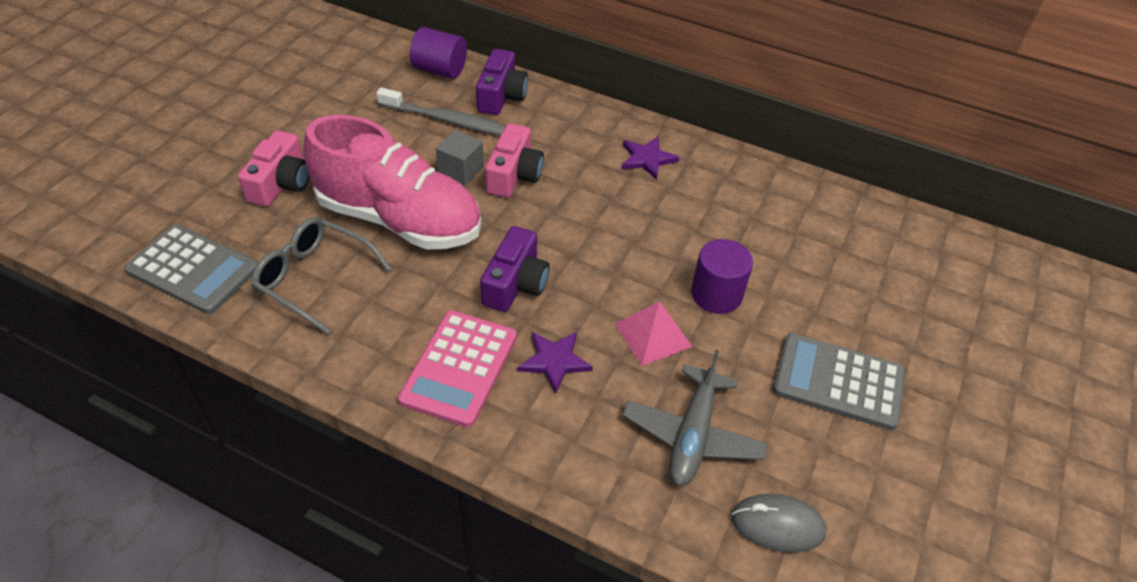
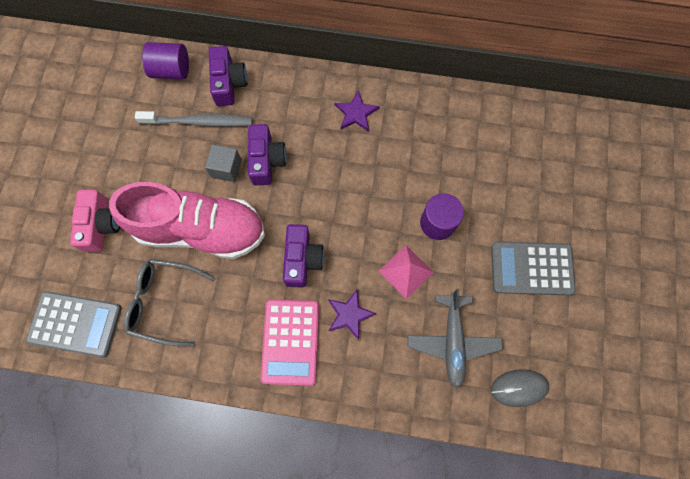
camera: 15 degrees left, 25 degrees up
pink camera [485,123,544,198] -> purple camera [248,124,287,185]

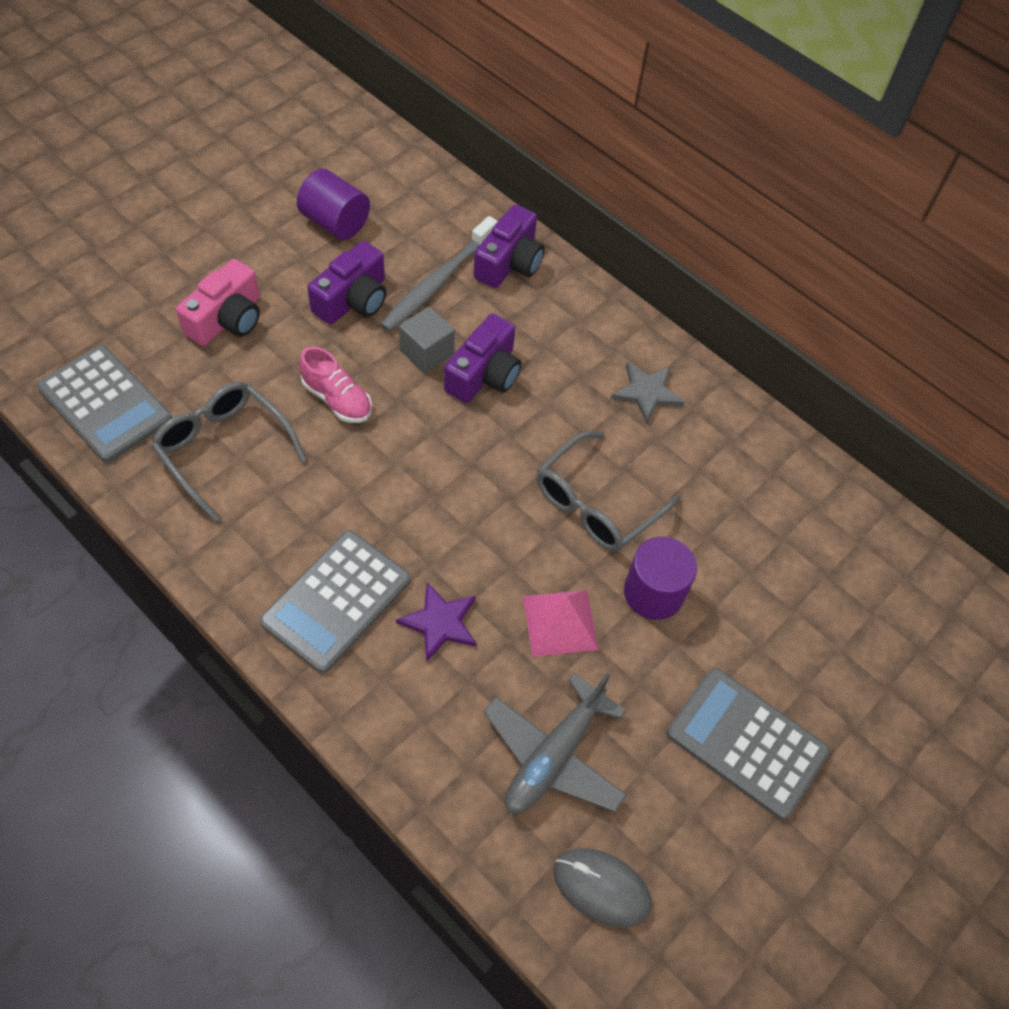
camera: 30 degrees right, 15 degrees down
pink shoe [109,182,265,259] -> pink shoe [299,347,372,423], size x0.42
grey toothbrush [135,111,252,127] -> grey toothbrush turned 90 degrees clockwise [380,216,498,332]
purple cylinder [142,42,189,80] -> purple cylinder moved to [297,169,370,240]
pink calculator [261,300,319,385] -> grey calculator [260,531,411,673]
purple camera [283,224,324,288] -> purple camera moved to [307,241,386,324]
purple star [334,90,380,132] -> grey star [611,362,685,424]
none -> grey glasses [536,431,681,552]

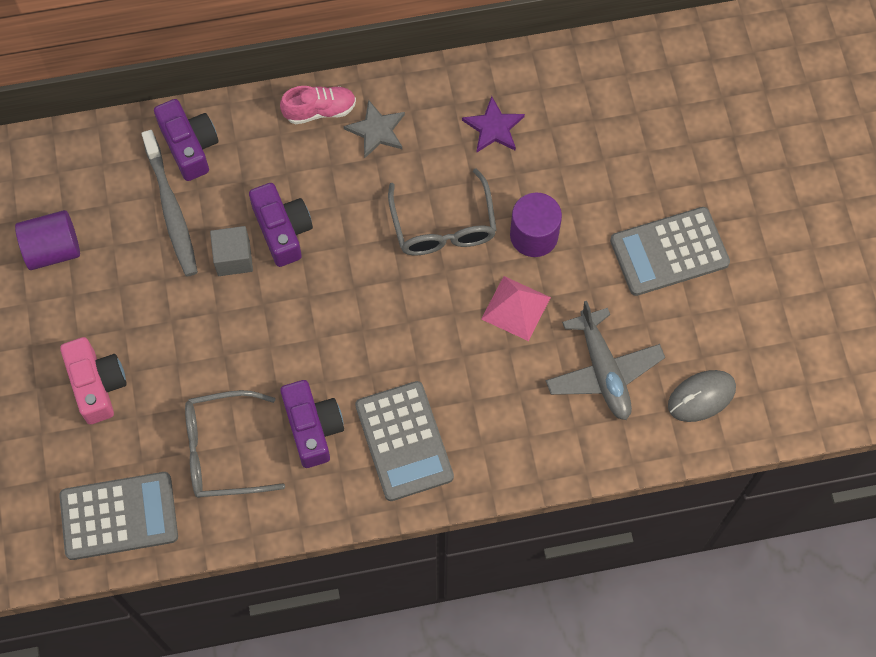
camera: 50 degrees left, 10 degrees up
pink shoe [299,347,372,423] -> pink shoe moved to [280,86,356,125]
purple camera [307,241,386,324] -> purple camera moved to [280,380,344,468]
purple star [396,582,477,662] -> purple star moved to [462,96,525,152]

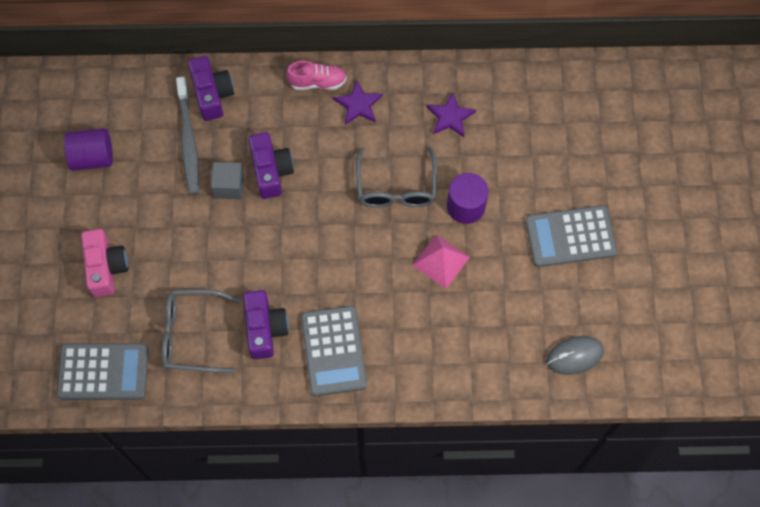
camera: 10 degrees right, 0 degrees up
grey star [343,99,405,159] -> purple star [333,80,383,125]
grey plane [546,301,665,420] -> none

